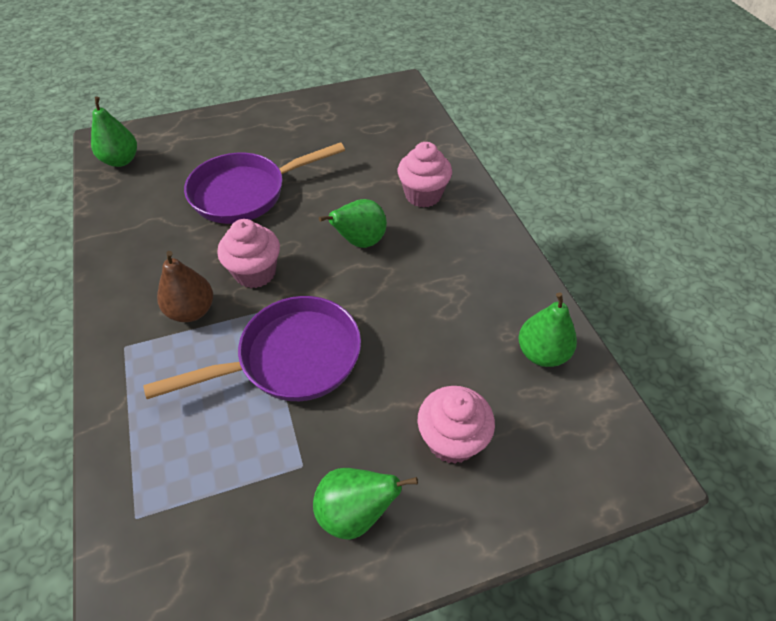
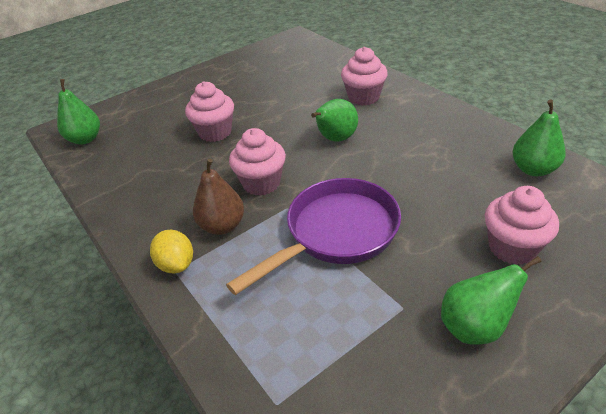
camera: 15 degrees left, 10 degrees down
purple pan [184,142,345,224] -> pink cupcake [185,81,234,142]
none -> yellow lemon [150,230,193,274]

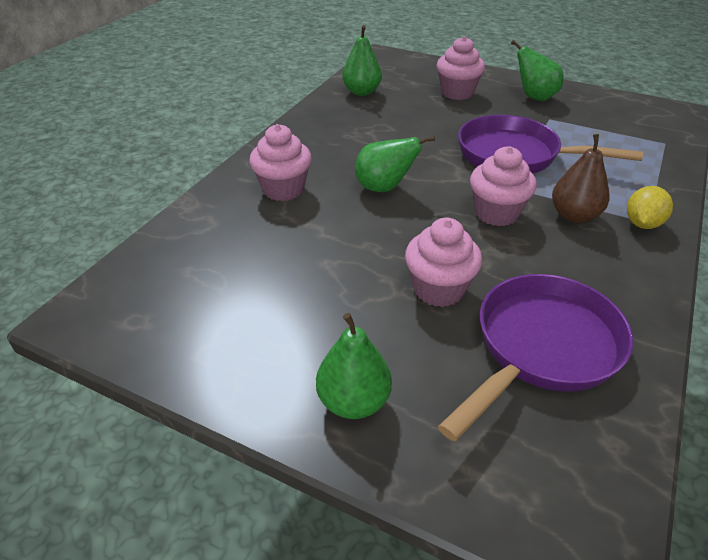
camera: 120 degrees left, 0 degrees up
green pear [57,79,100,145] -> green pear moved to [316,313,392,419]
none -> purple pan [438,274,633,441]

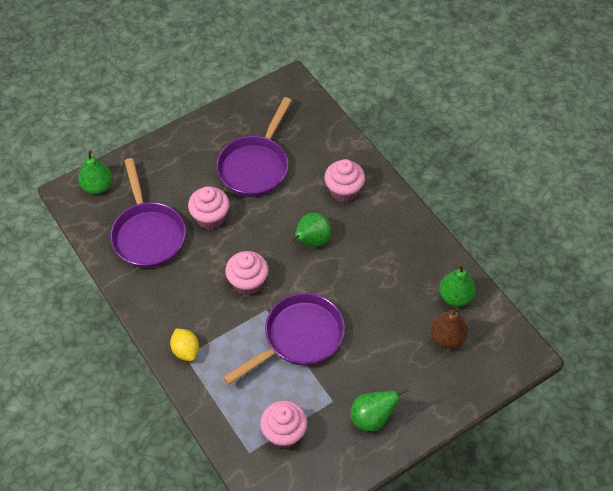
camera: 120 degrees right, 15 degrees up
green pear [316,313,392,419] -> green pear moved to [78,150,113,194]
pink cupcake [437,36,485,100] -> pink cupcake moved to [260,401,307,448]
brown pear [552,134,609,223] -> brown pear moved to [431,308,468,349]
none -> purple pan [216,97,292,197]

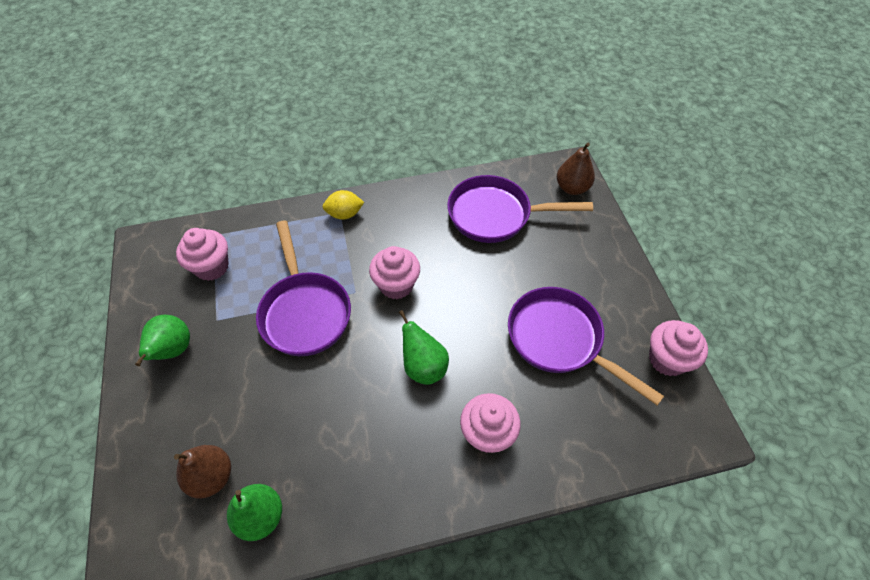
camera: 110 degrees right, 0 degrees up
green pear [78,150,113,194] -> brown pear [557,143,595,195]
pink cupcake [188,186,229,230] -> pink cupcake moved to [649,320,708,376]

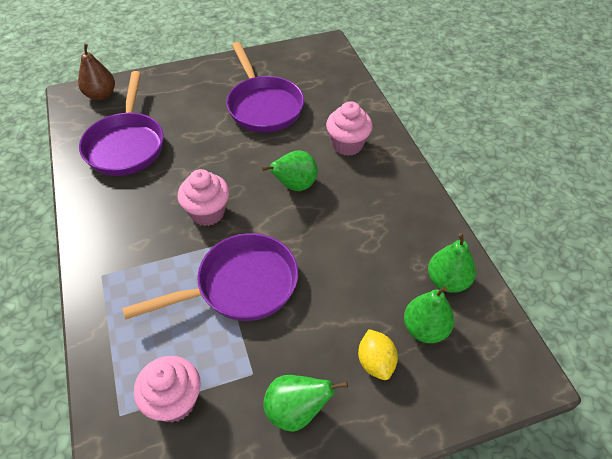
camera: 95 degrees left, 5 degrees down
brown pear [174,445,231,498] -> green pear [404,286,454,343]
yellow lemon [323,190,364,220] -> yellow lemon moved to [358,329,398,380]
purple pan [508,287,664,405] -> purple pan turned 60 degrees counterclockwise [226,42,304,133]
pink cupcake [649,320,708,376] -> none

